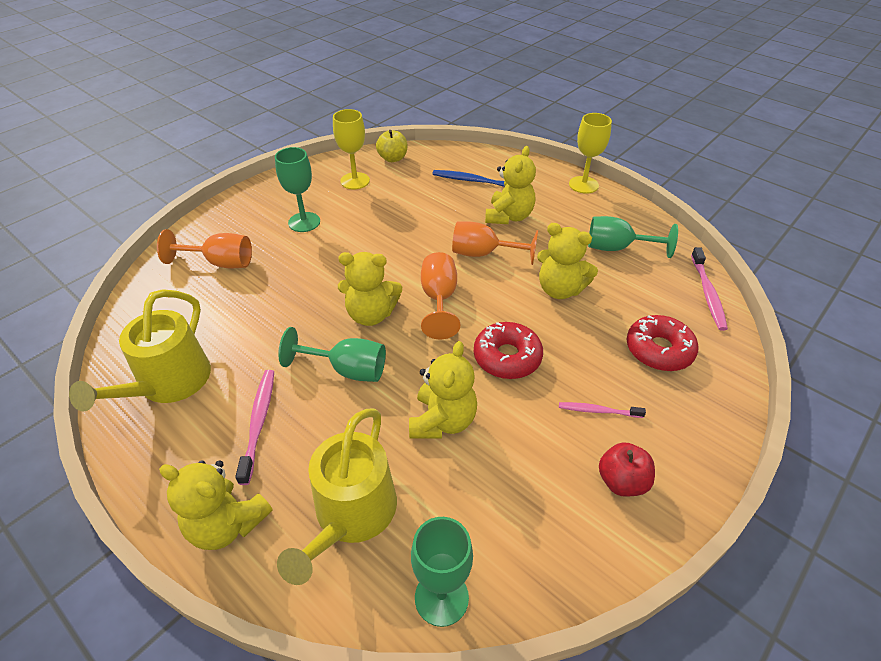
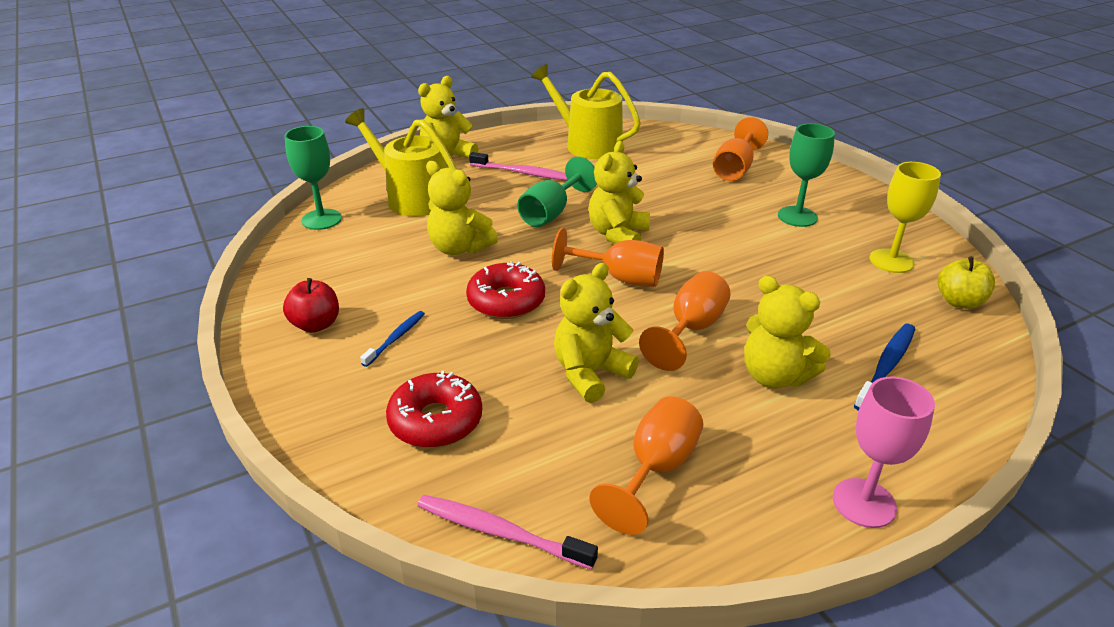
camera: 110 degrees right, 10 degrees down
pink toothbrush [559,402,646,418] -> blue toothbrush [360,311,425,367]
yellow goblet [569,113,612,194] -> pink goblet [833,377,935,528]
green goblet [588,216,678,258] -> orange goblet [589,396,703,535]

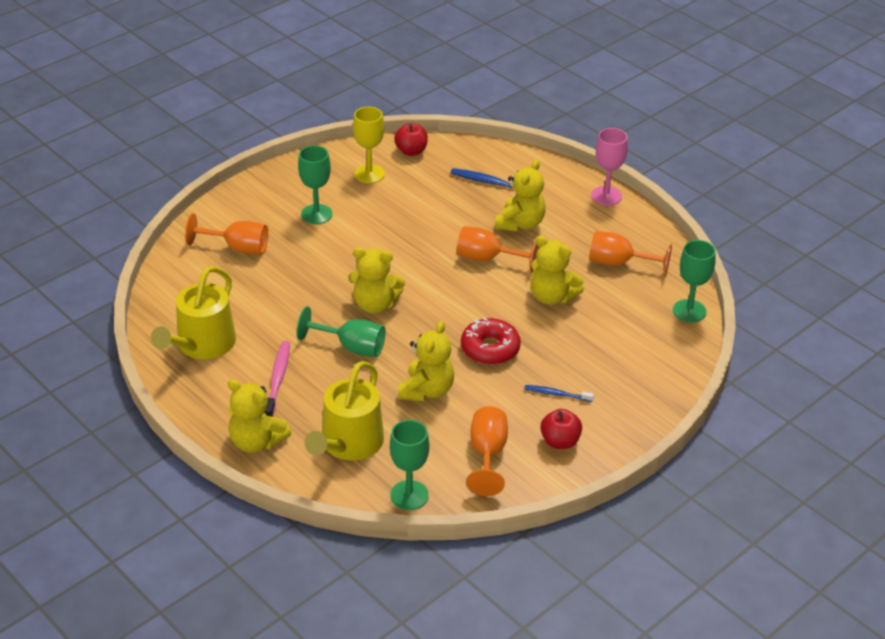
camera: 105 degrees left, 5 degrees up
red donut [386,371,482,448] -> none
pink toothbrush [417,495,598,569] -> green goblet [673,240,716,323]
orange goblet [552,228,664,287] -> orange goblet moved to [466,406,508,496]
yellow apple [938,256,995,309] -> red apple [394,123,428,156]

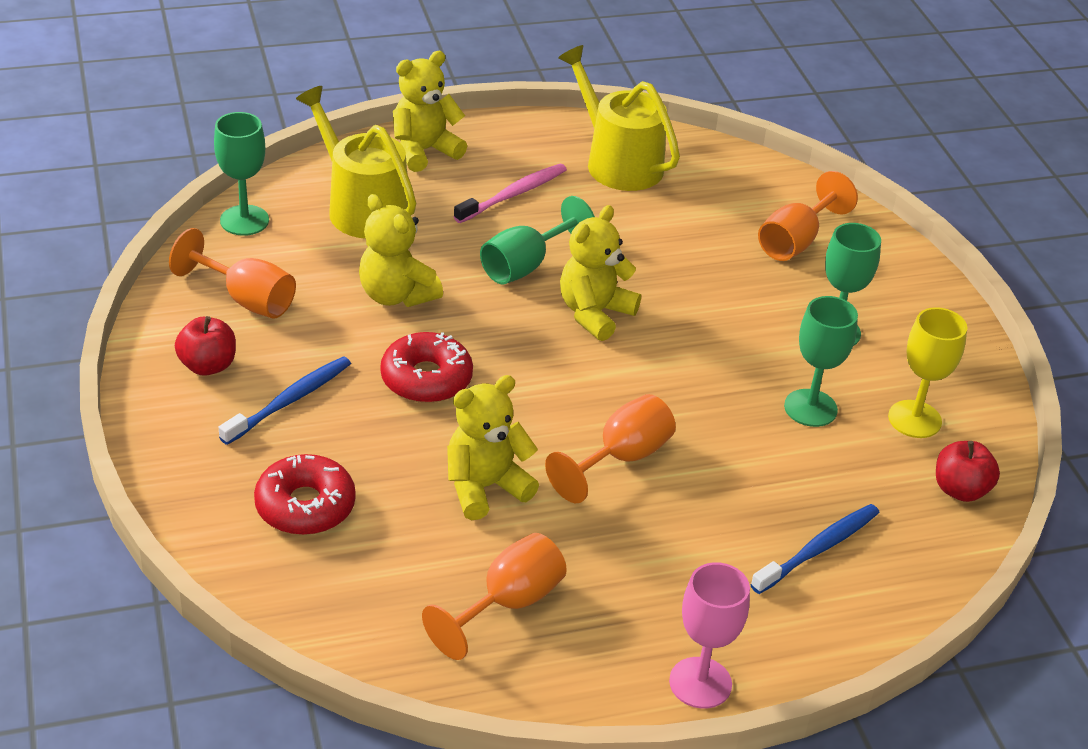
camera: 115 degrees right, 0 degrees up
pink toothbrush [264,341,290,417] -> pink toothbrush turned 75 degrees counterclockwise [454,164,567,223]
yellow teddy bear [495,159,546,232] -> none
blue toothbrush [524,385,594,402] -> blue toothbrush [219,356,351,445], size x1.56
green goblet [673,240,716,323] -> green goblet moved to [784,296,858,427]
none -> red donut [254,454,356,535]

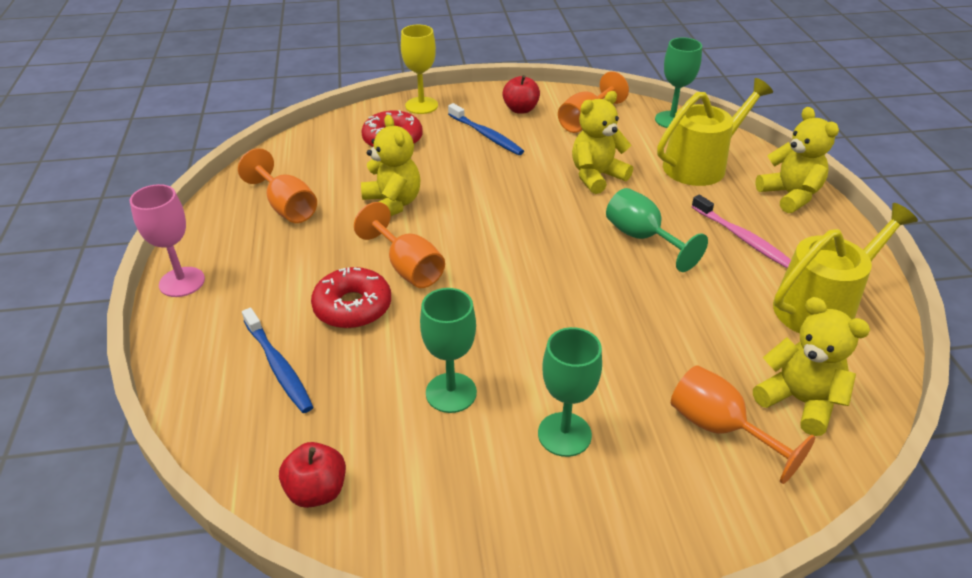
camera: 100 degrees right, 0 degrees up
red donut [380,332,473,403] -> red donut moved to [311,267,391,329]
yellow teddy bear [560,205,641,341] -> yellow teddy bear moved to [753,297,870,436]
yellow goblet [888,307,967,438] -> yellow goblet moved to [401,25,438,114]

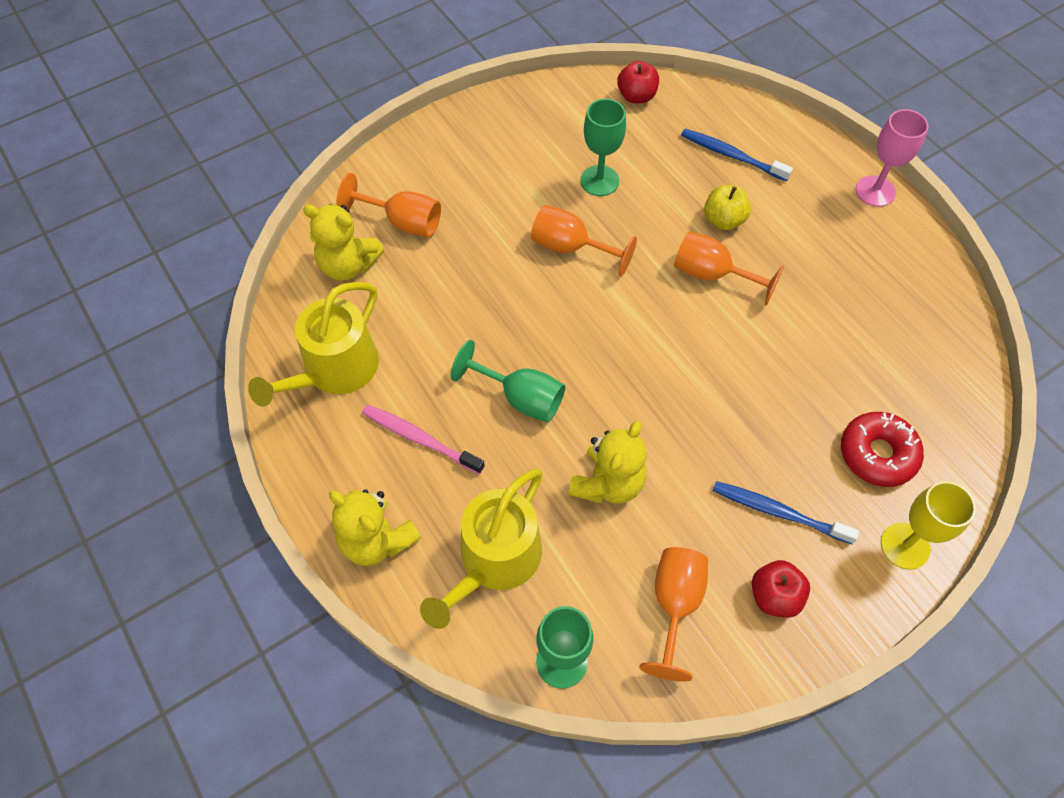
camera: 155 degrees right, 20 degrees up
orange goblet [238,148,317,223] -> orange goblet moved to [531,205,637,276]
red donut [311,267,391,329] -> yellow apple [704,185,751,230]
yellow teddy bear [361,115,421,216] -> none
green goblet [538,327,602,457] -> none

